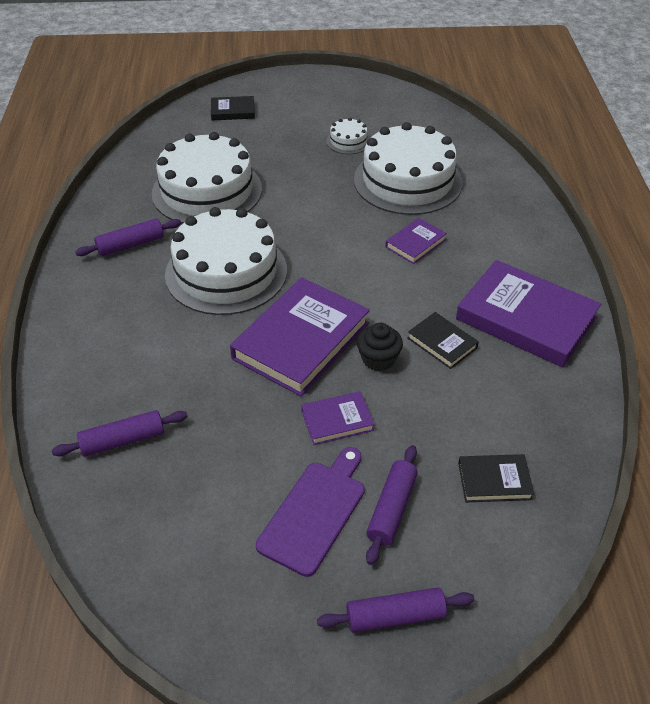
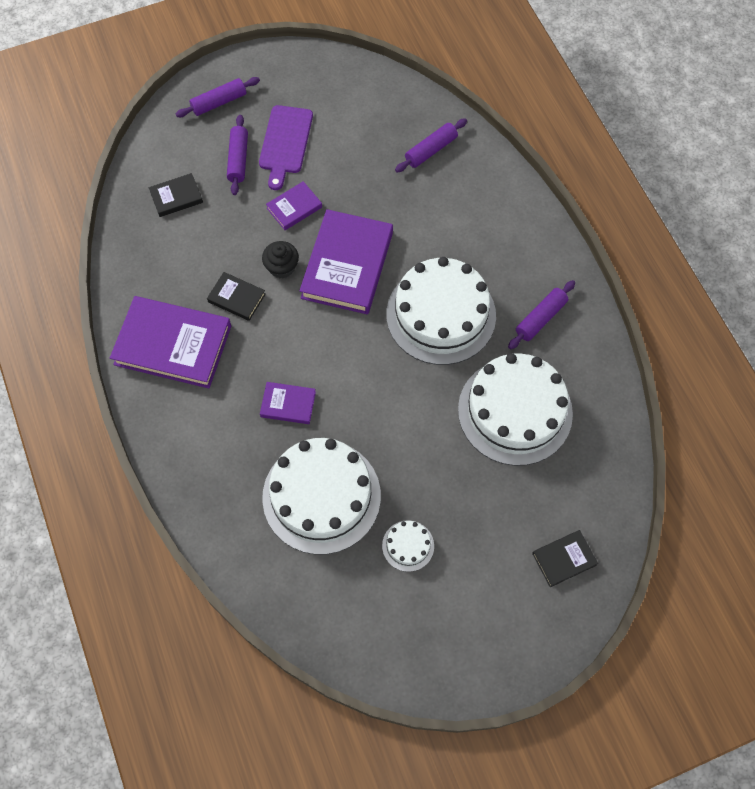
camera: 160 degrees right, 20 degrees up
purple book [385,218,447,264] -> purple book turned 75 degrees clockwise [260,382,316,424]

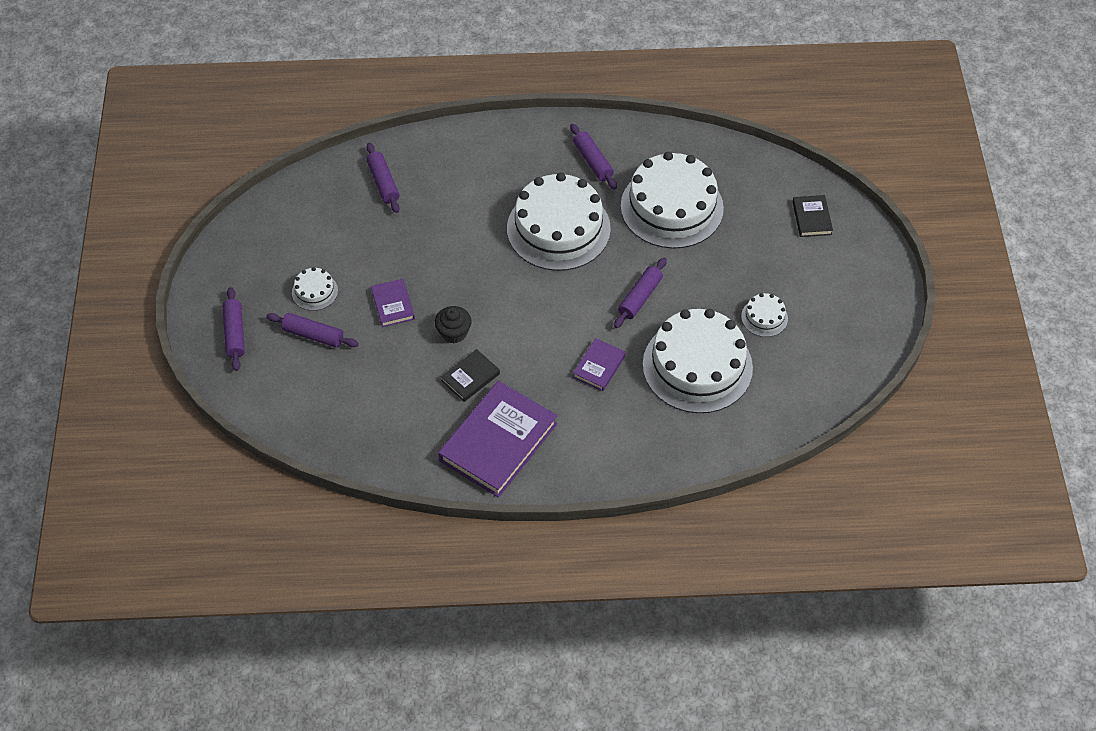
camera: 70 degrees left, 10 degrees down
black book [149,173,203,217] -> none
purple cutting board [259,105,313,190] -> white cake [292,267,338,311]
purple book [299,209,393,314] -> none
none -> purple rolling pin [614,257,667,328]

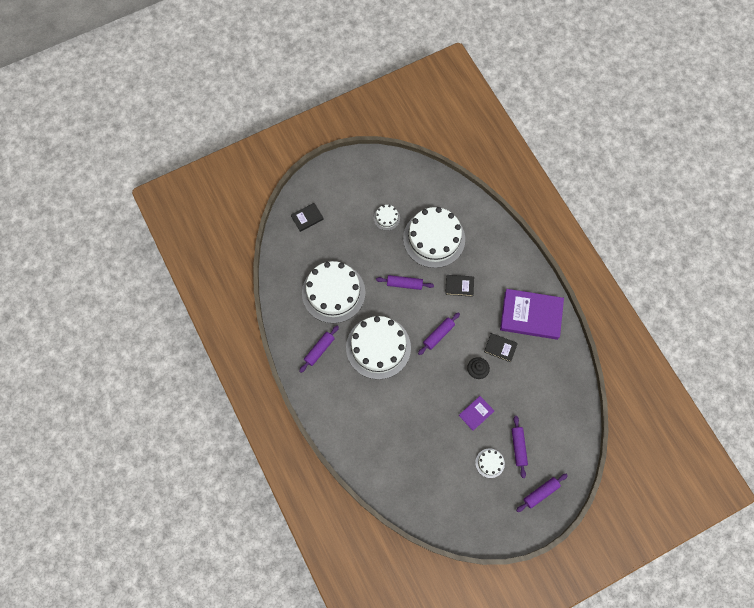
camera: 115 degrees left, 15 degrees up
purple rolling pin [366,143,400,213] -> purple rolling pin moved to [418,312,460,355]
purple book [573,338,626,391] -> black book [445,275,474,297]

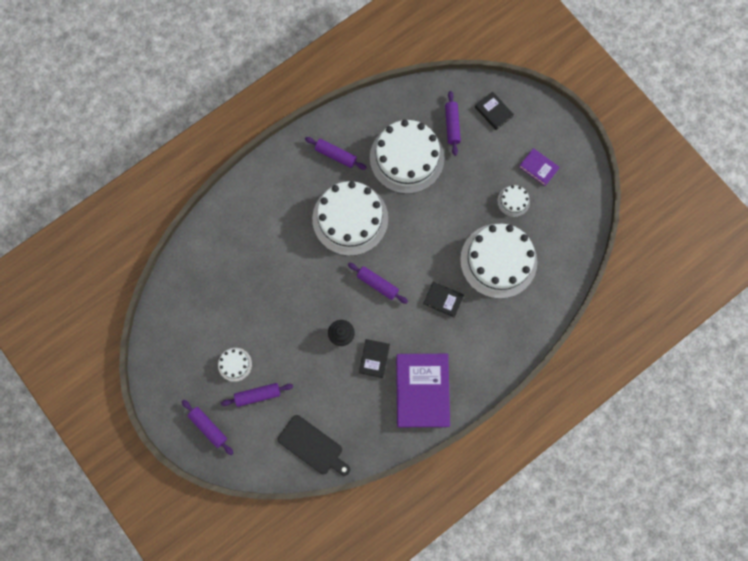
camera: 80 degrees right, 5 degrees up
purple rolling pin [376,275,434,290] -> purple rolling pin moved to [445,91,461,156]
black book [445,275,474,297] -> black book turned 60 degrees counterclockwise [423,282,464,317]
purple book [459,396,494,431] -> purple book moved to [519,148,560,186]
none -> black cutting board [278,415,350,476]

